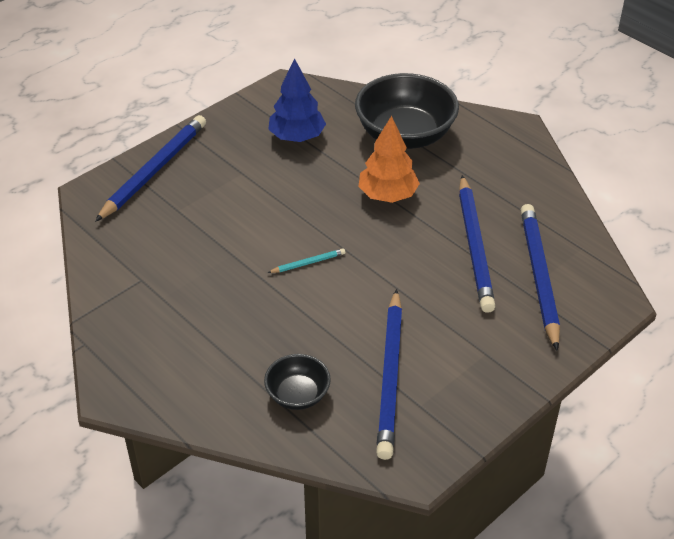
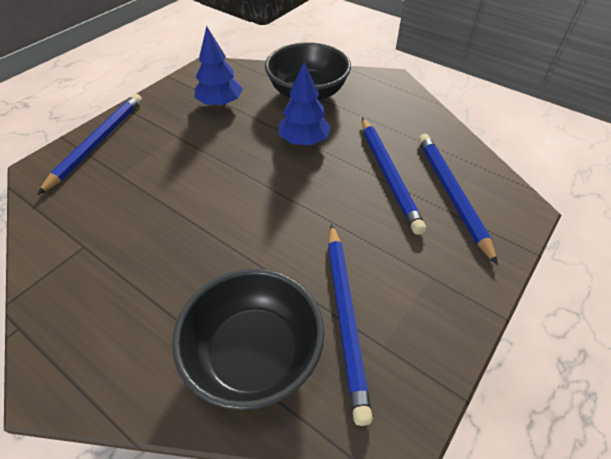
camera: 10 degrees left, 5 degrees up
black bowl [264,354,331,410] -> black bowl [172,268,324,410], size x1.96
turquoise pencil [267,248,345,273] -> none
orange tree [358,116,420,203] -> blue tree [278,62,331,145]

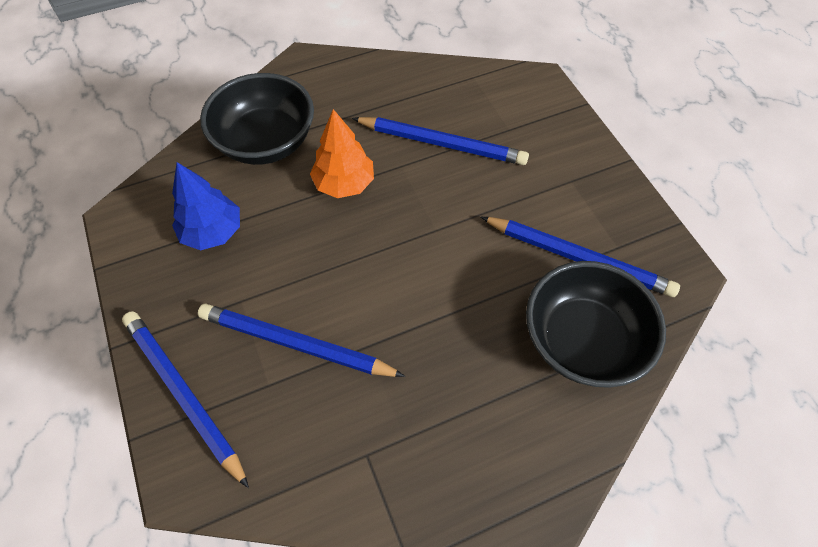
camera: 60 degrees left, 10 degrees up
blue tree [278,62,331,145] -> orange tree [310,109,374,198]
blue pencil [418,134,498,265] -> blue pencil moved to [198,303,405,377]

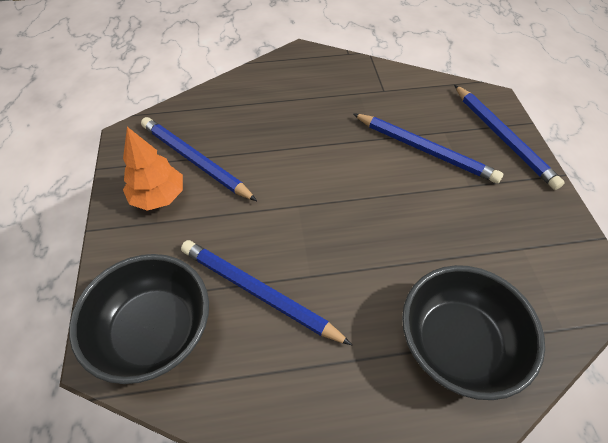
camera: 165 degrees left, 5 degrees down
blue tree [172,162,240,251] -> none
orange tree [310,109,374,198] -> orange tree moved to [123,127,183,211]
black bowl [526,261,666,388] -> black bowl moved to [69,254,209,384]

